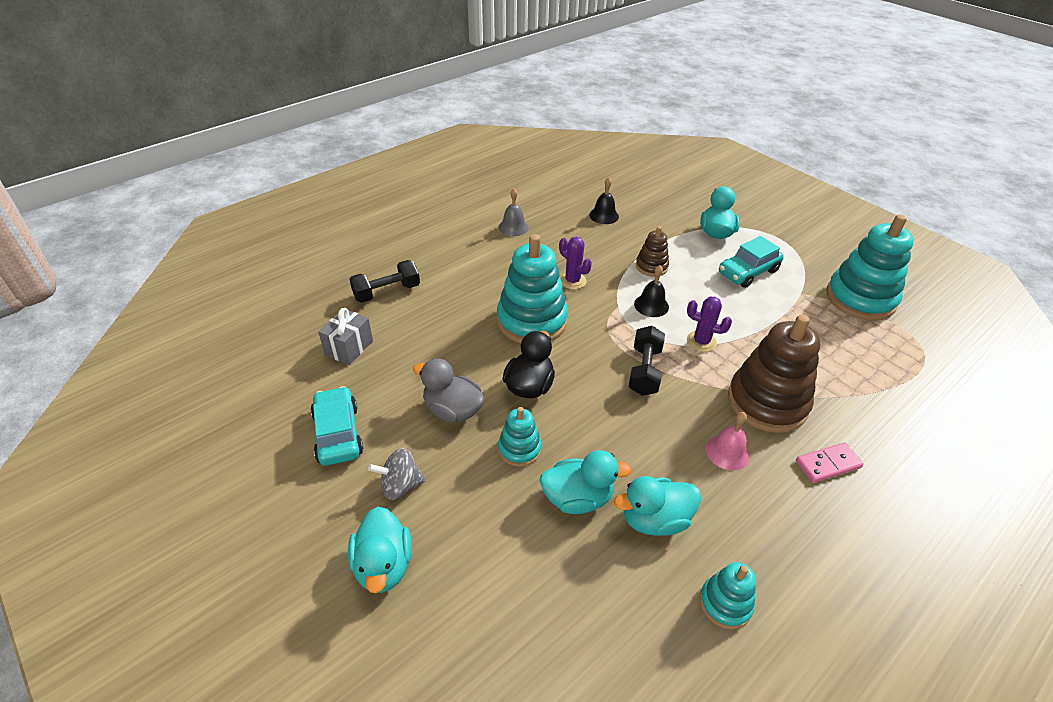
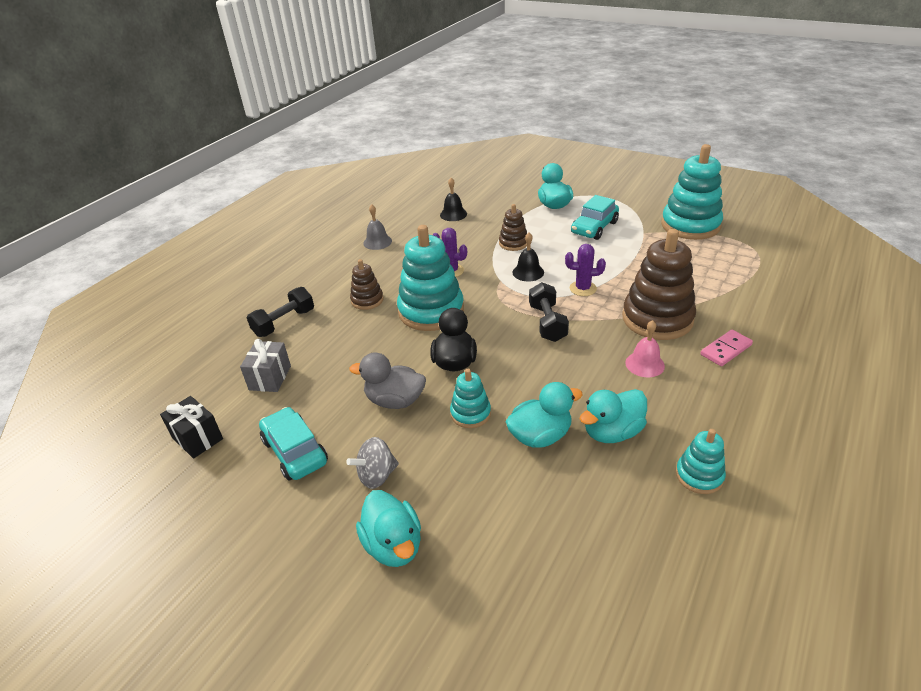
camera: 15 degrees left, 5 degrees down
none -> black gift [160,396,223,458]
none -> brown stacking toy [350,259,383,310]

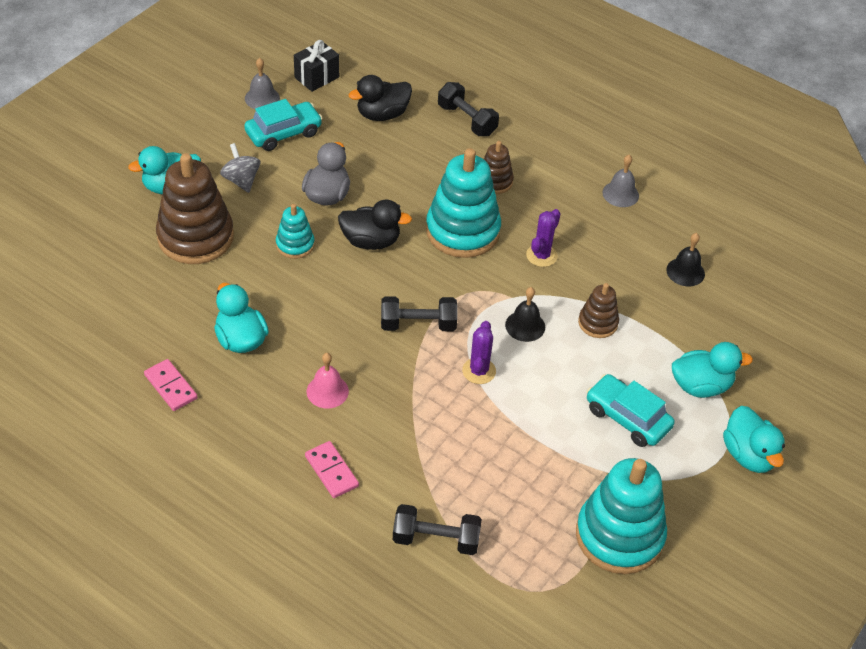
camera: 90 degrees right, 10 degrees up
grey gift [240,339,291,392] -> black duck [348,75,412,121]
turquoise duck [505,382,583,448] -> turquoise duck moved to [723,406,785,473]
brown stacking toy [622,229,696,340] -> brown stacking toy moved to [156,153,234,264]
turquoise stacking toy [676,429,726,494] -> pink domino [144,359,198,411]
none -> grey bell [245,58,280,109]
none -> black dumbbell [393,504,482,555]

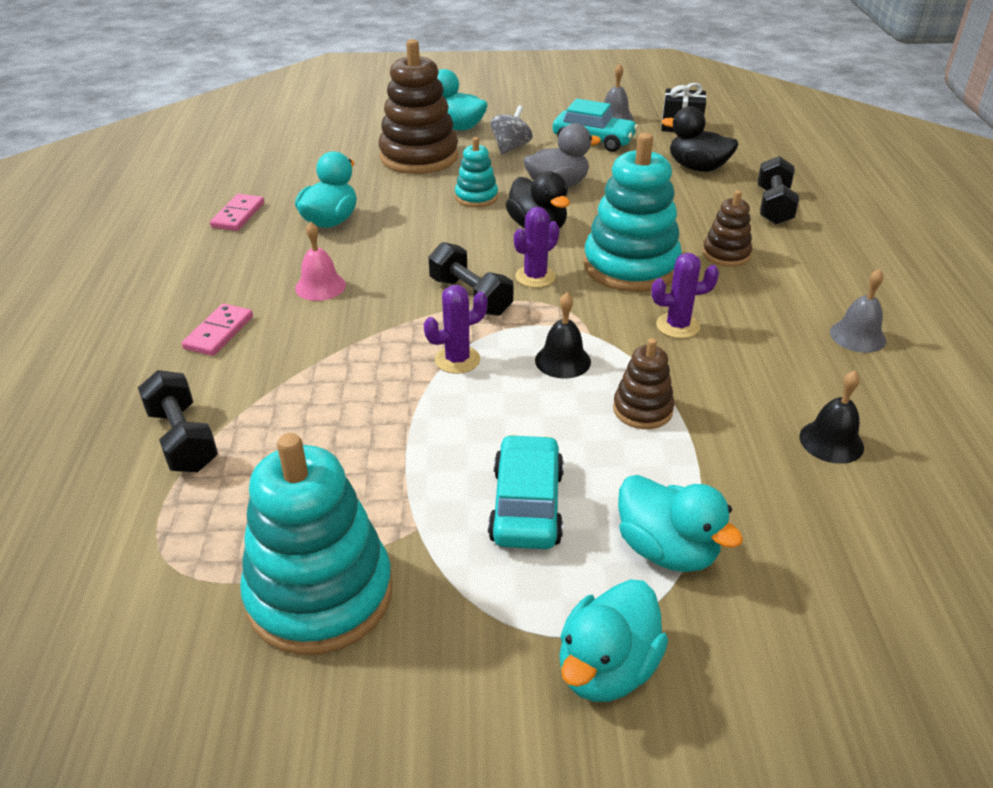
camera: 55 degrees right, 10 degrees down
none -> purple cactus [514,207,559,288]

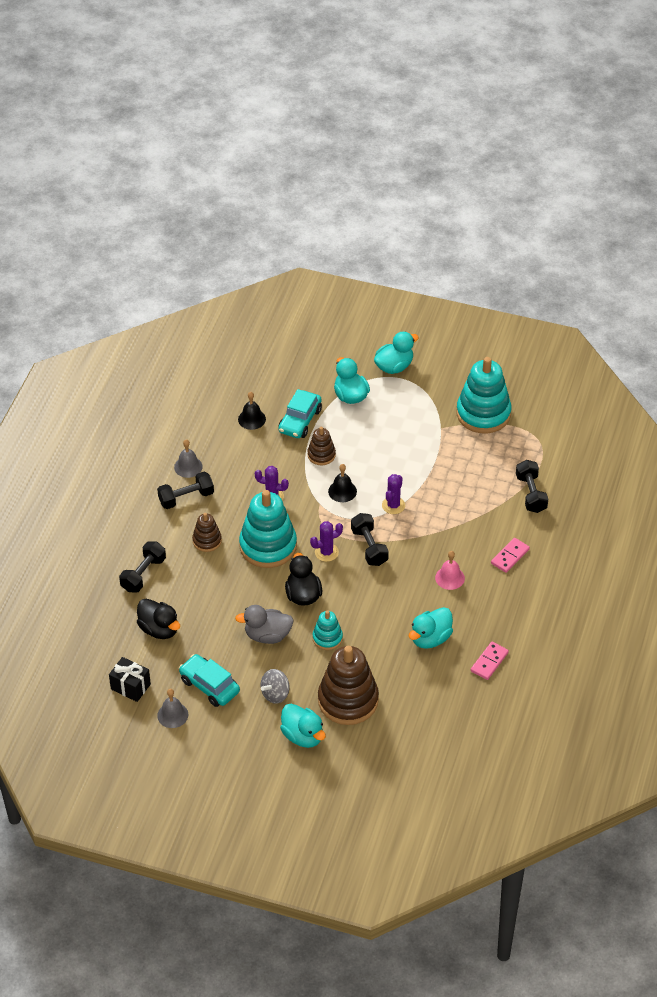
camera: 160 degrees left, 10 degrees up
purple cactus [424,285,488,374] -> purple cactus turned 60 degrees counterclockwise [382,474,405,514]
turquoise car [488,434,564,549] -> turquoise car moved to [278,389,322,438]
none -> black dumbbell [157,472,214,509]

